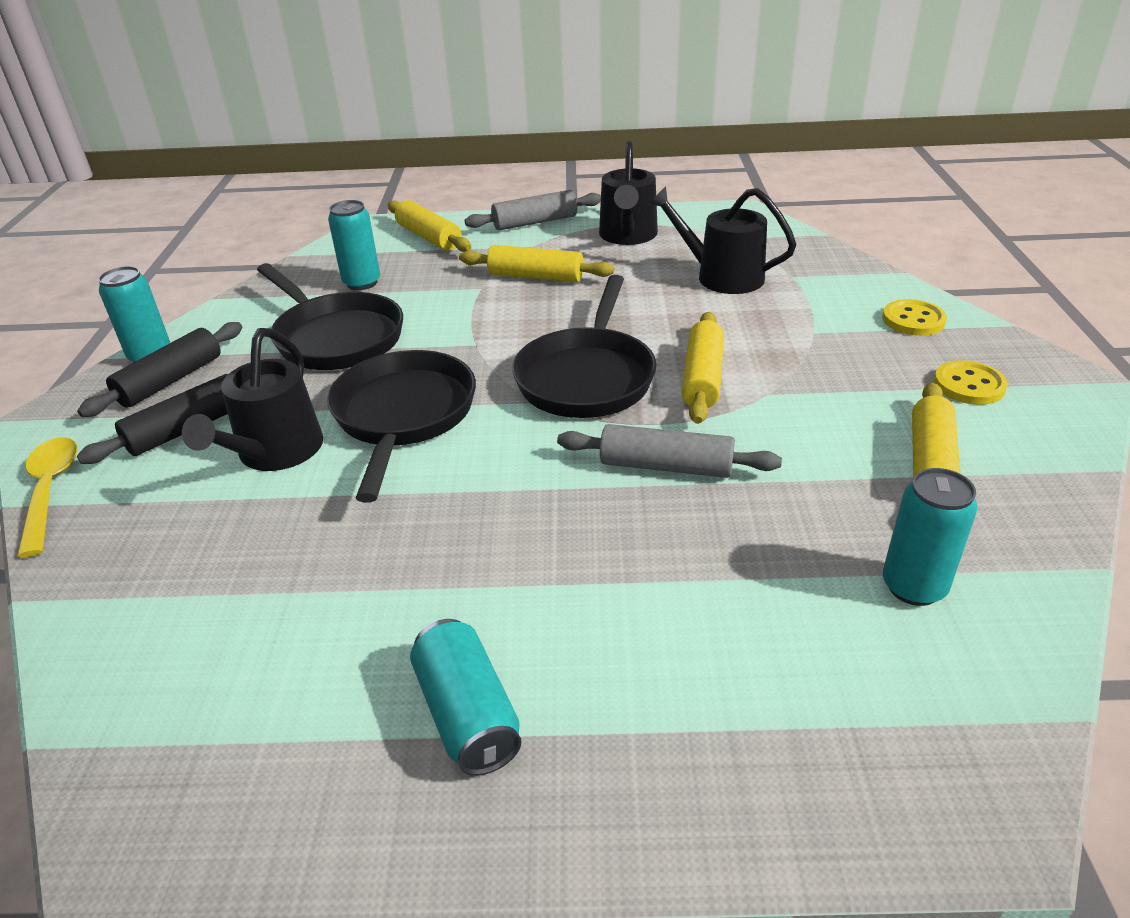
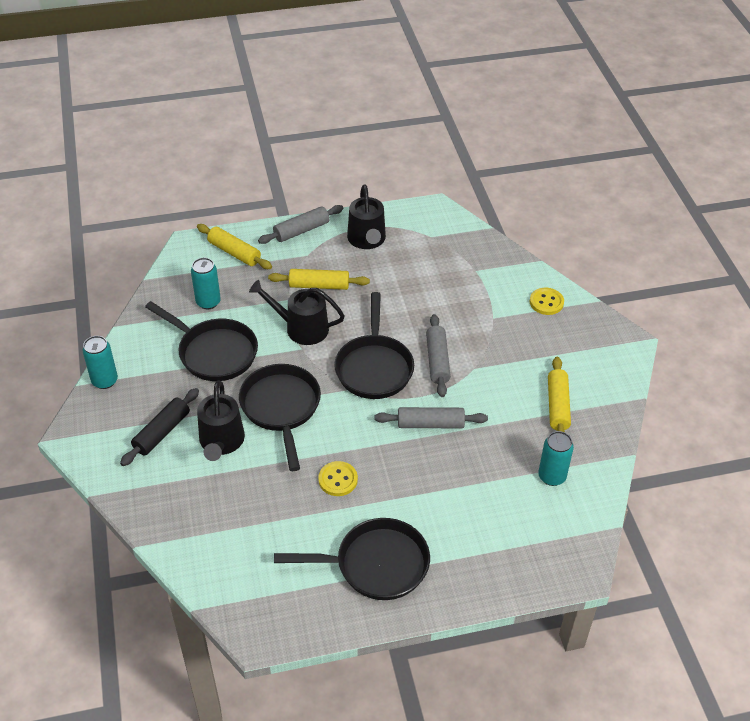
camera: 15 degrees left, 10 degrees up
yellow spoon [17,437,78,557] -> none
black rolling pin [77,322,242,417] -> none
turquoise can [410,619,521,776] -> black pan [274,518,430,600]
black watering can [648,186,797,294] -> black watering can moved to [249,280,344,345]
yellow rolling pin [682,312,724,424] -> grey rolling pin [426,314,451,397]
yellow button [934,360,1008,405] -> yellow button moved to [318,461,358,496]

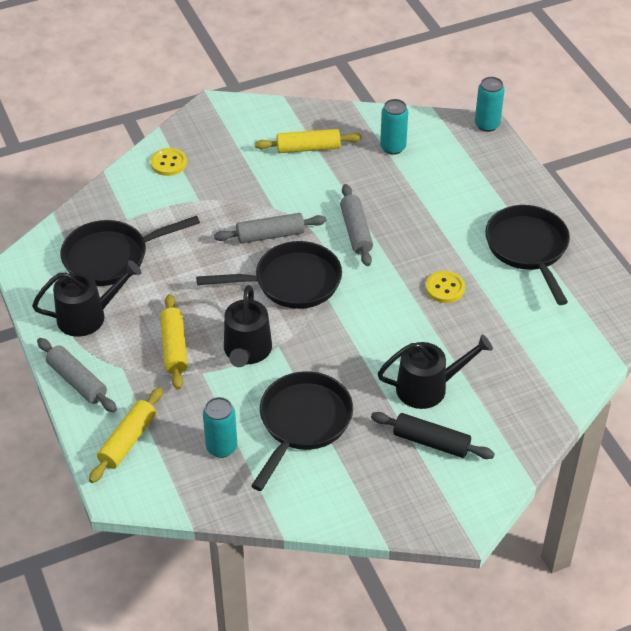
camera: 100 degrees left, 0 degrees up
turquoise can [83,336,118,389] -> turquoise can moved to [475,77,505,132]
black pan [239,364,321,471] -> black pan moved to [60,216,200,286]

